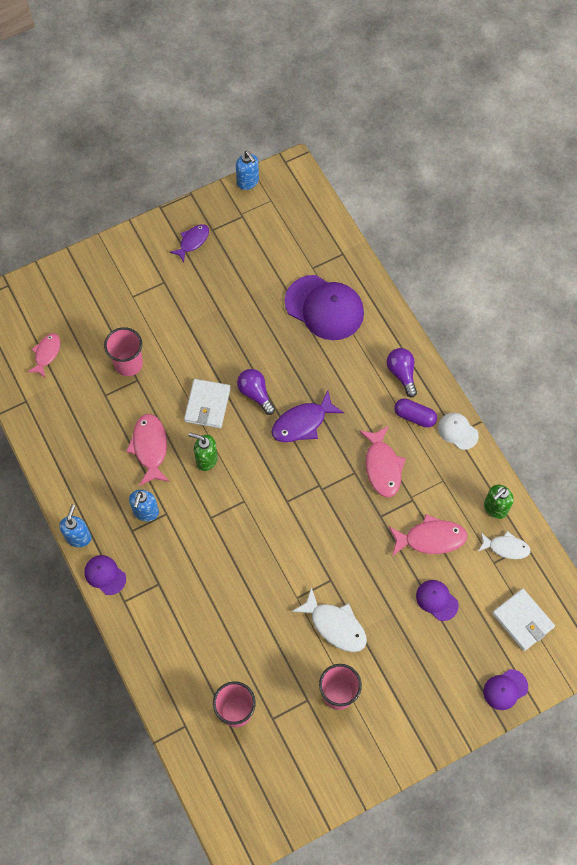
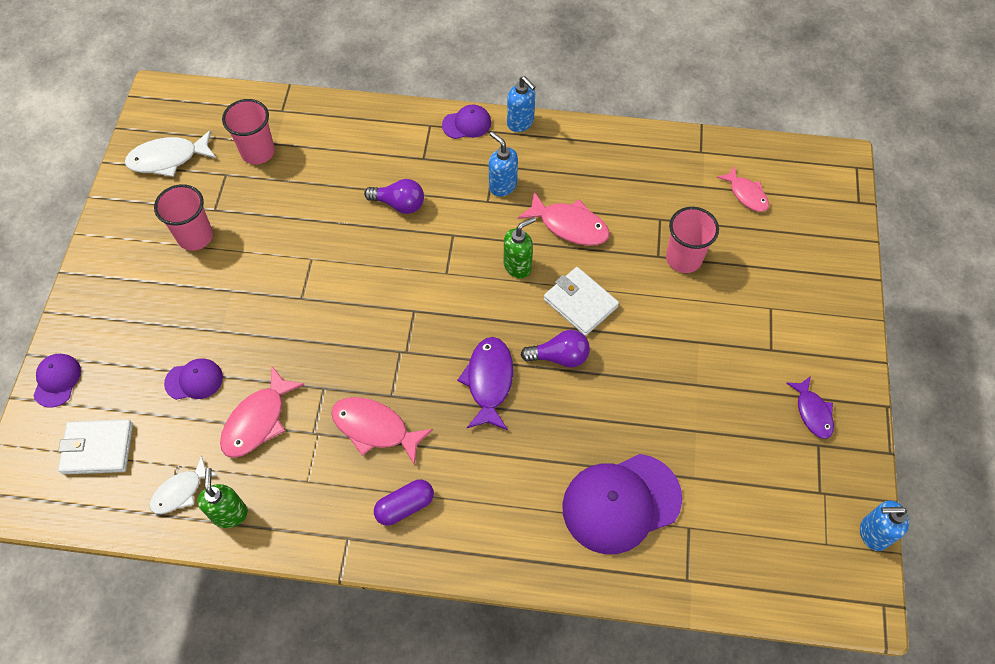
camera: 125 degrees right, 5 degrees down
white fish [292,587,367,652] -> white fish moved to [125,130,216,177]
purple light bulb [387,348,417,398] -> purple light bulb moved to [364,179,424,214]
white cap [438,413,479,450] -> none

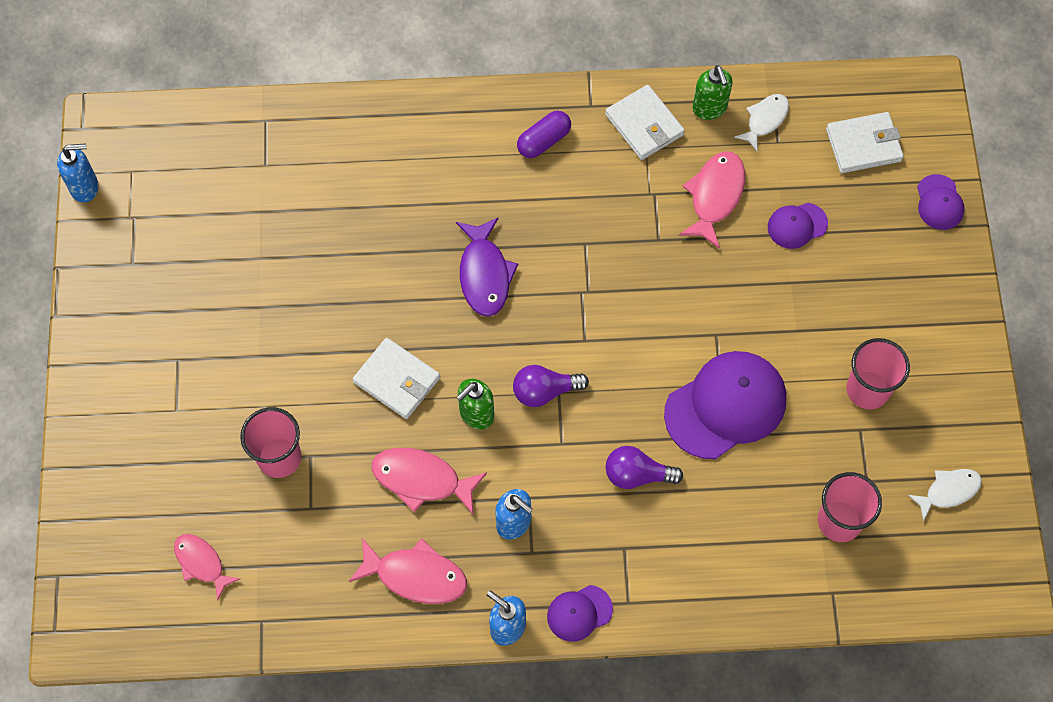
camera: 170 degrees right, 5 degrees up
white fish [125,130,216,177] -> white fish [908,469,982,521], size x0.66
pink fish [331,397,433,465] -> pink fish moved to [349,538,467,604]
purple light bulb [521,330,590,368] -> purple light bulb moved to [513,365,589,407]
purple cap [562,454,682,554] -> purple cap moved to [664,351,786,459]
purple fish [786,376,834,439] -> none
none -> white wallet [605,85,685,160]

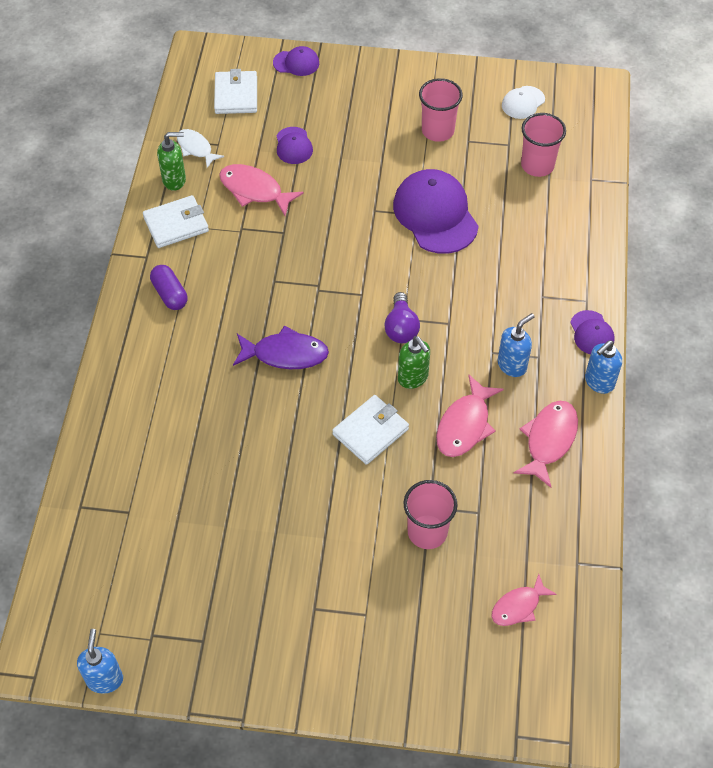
camera: 80 degrees left, 10 degrees down
purple light bulb [606,446,683,489] -> none
white fish [908,469,982,521] -> white cap [502,86,545,119]

